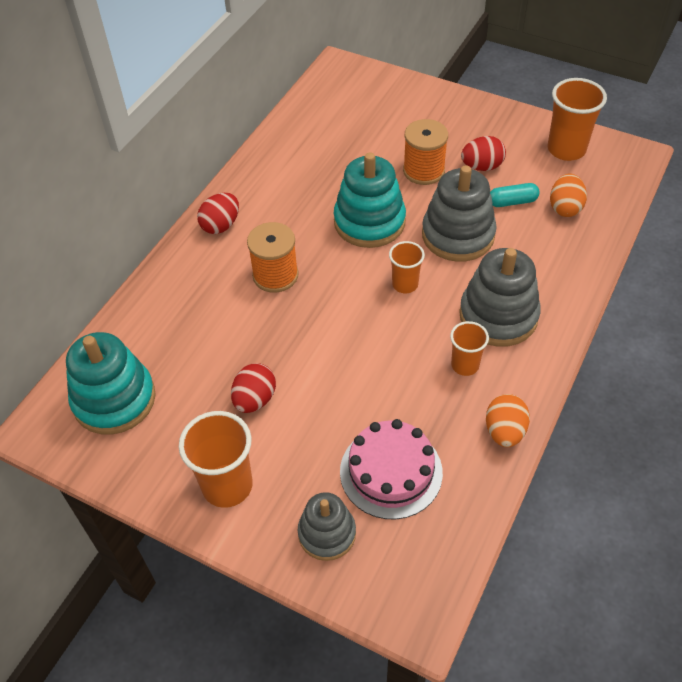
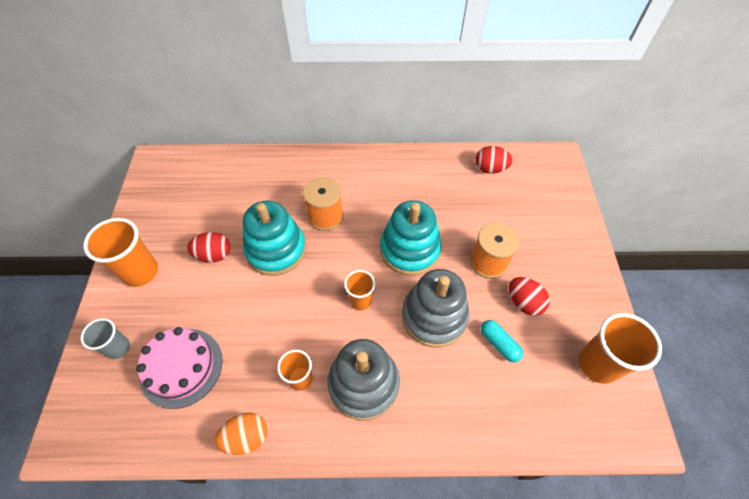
camera: 60 degrees right, 5 degrees up
turquoise stacking toy [66,332,156,435] -> turquoise stacking toy moved to [243,201,306,276]
red egg [197,193,239,234] -> red egg moved to [475,146,513,174]
grey stacking toy [298,492,356,561] -> grey cup [81,318,130,359]
orange egg [550,173,587,217] -> none

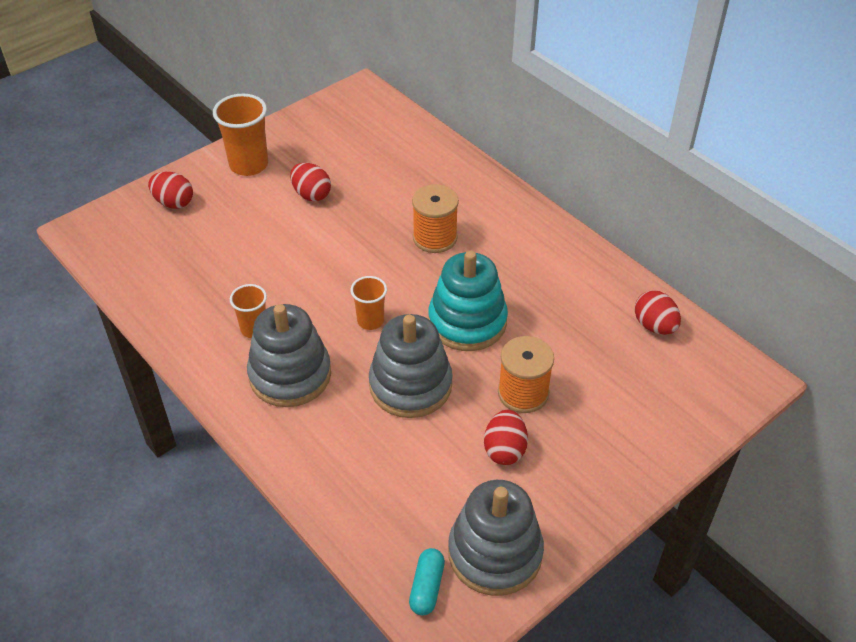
camera: 50 degrees right, 10 degrees down
grey cup [81,318,130,359] -> red egg [148,172,193,209]
pink cake [136,327,222,409] -> none
orange egg [215,412,268,455] -> none
turquoise stacking toy [243,201,306,276] -> none
turquoise capsule [481,320,523,362] -> turquoise capsule moved to [409,548,445,615]
orange cup [579,313,662,384] -> grey stacking toy [448,480,544,596]

